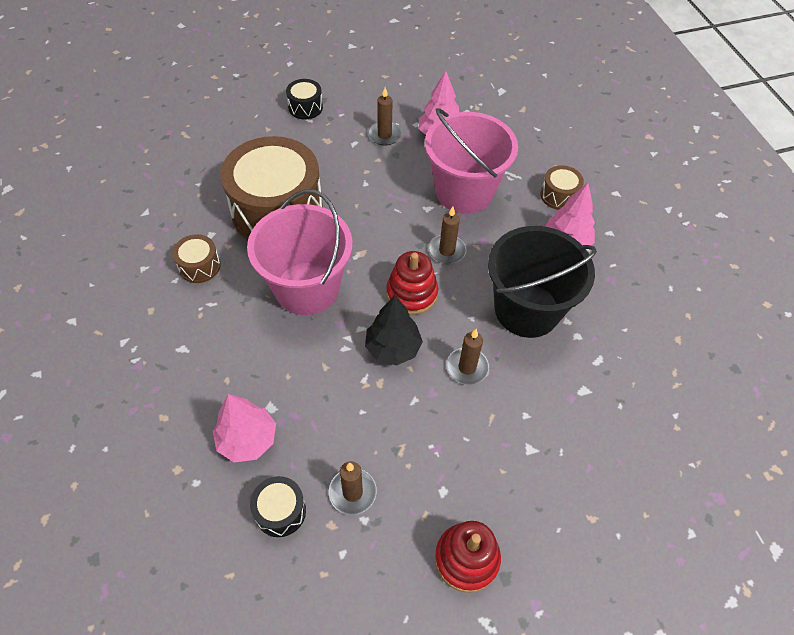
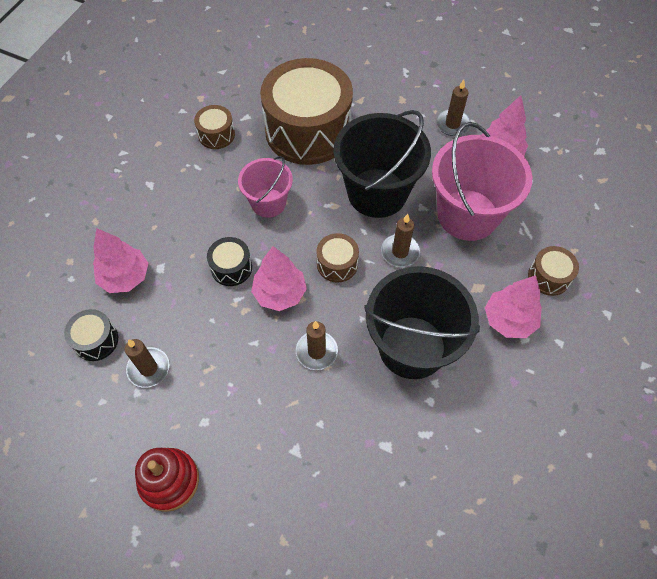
camera: 45 degrees right, 5 degrees up
pink bucket [247,189,353,315] -> pink bucket [238,156,293,218], size x0.58
black drum [286,79,323,119] -> black drum moved to [207,237,252,286]
black tree [365,295,423,365] -> pink tree [251,246,307,311]
red stacking toy [386,251,438,315] -> brown drum [316,233,359,283]
none -> black bucket [334,110,431,218]

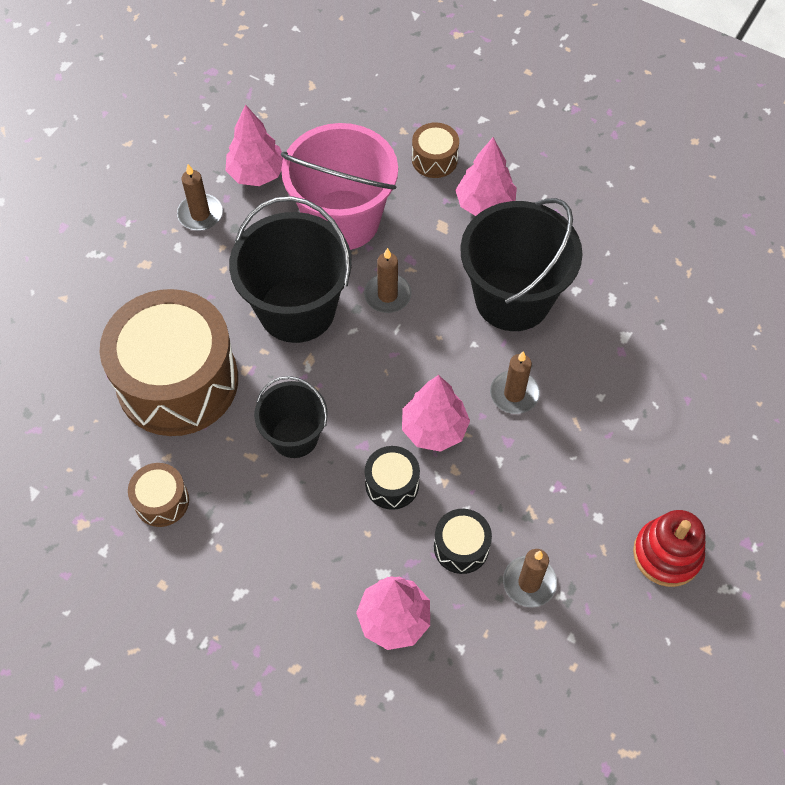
camera: 85 degrees left, 0 degrees up
black drum [64,309,118,361] -> black drum moved to [434,509,492,574]
pink bucket [238,156,293,218] -> black bucket [254,376,328,458]
brown drum [316,233,359,283] -> none

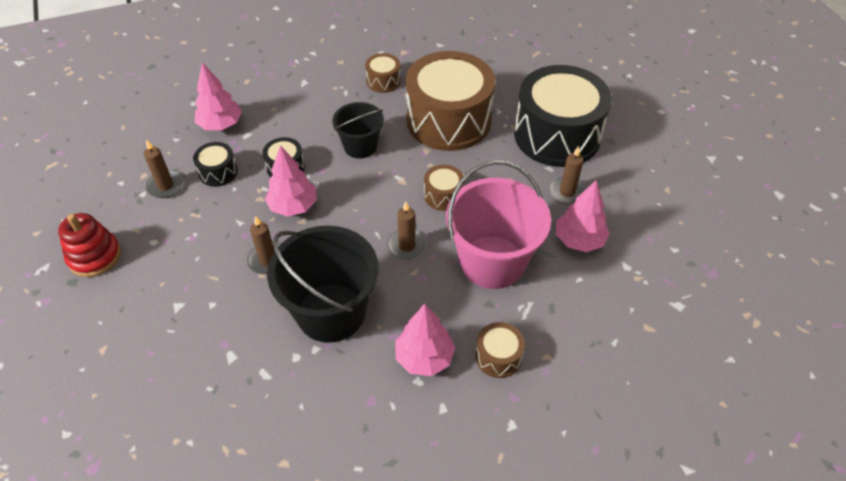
camera: 130 degrees right, 10 degrees down
black bucket [229,196,352,343] -> brown drum [424,165,464,211]
none -> black drum [514,65,612,167]

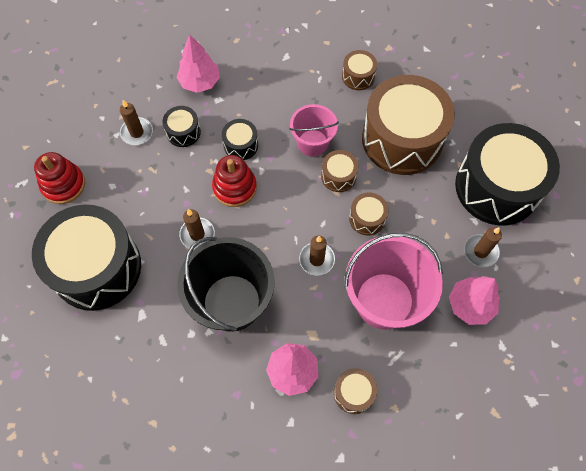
camera: 20 degrees right, 15 degrees up
pink tree [265,145,317,217] -> red stacking toy [212,155,257,207]
black bucket [332,102,384,159] -> pink bucket [289,104,339,157]
none -> black drum [32,205,141,311]
none -> brown drum [321,150,358,192]

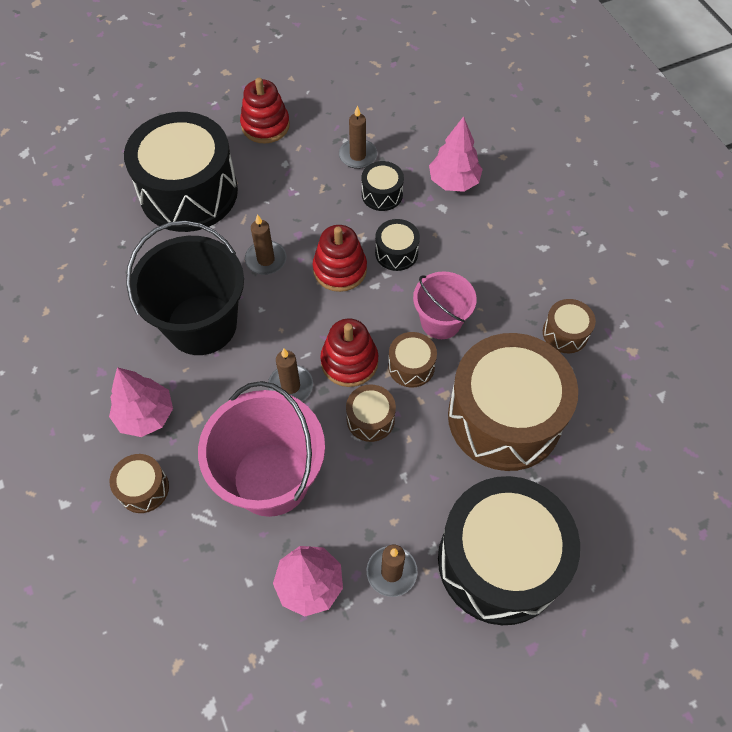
camera: 65 degrees right, 5 degrees down
none -> red stacking toy [320,318,378,387]

